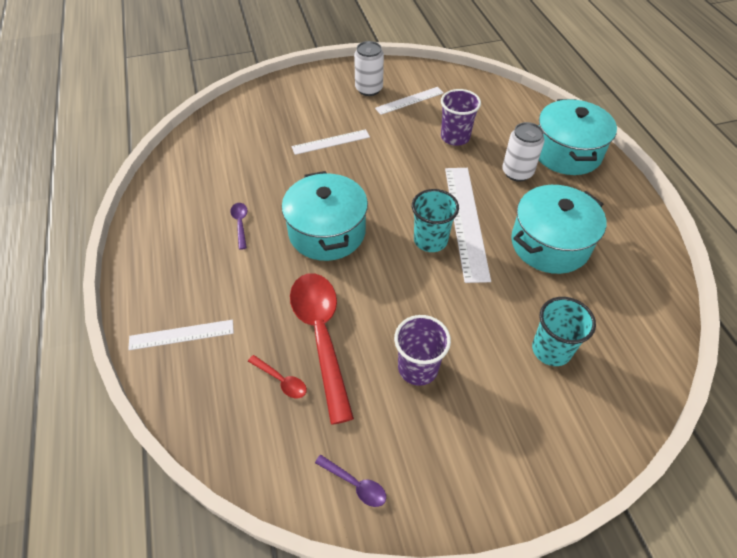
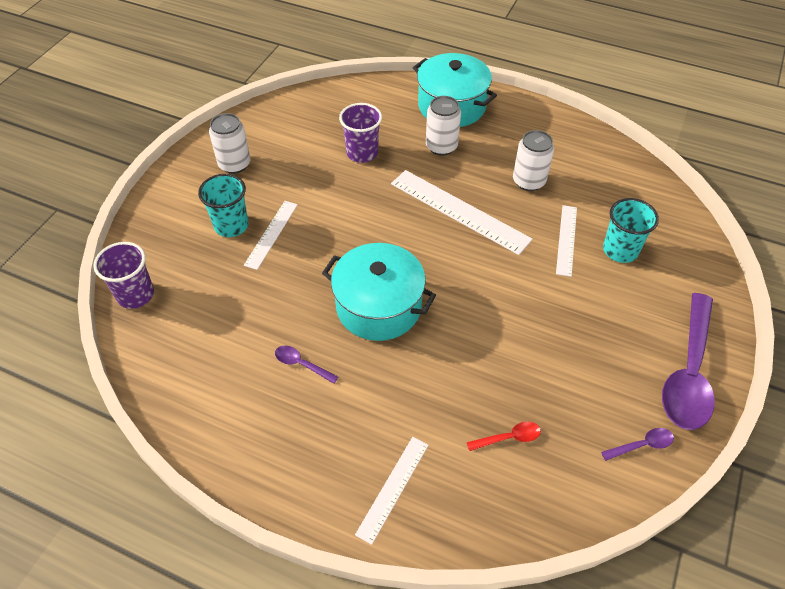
camera: 50 degrees left, 0 degrees up
red spoon [290,273,354,425] -> none
white ruler [375,87,444,115] -> white ruler moved to [556,205,577,277]
purple cup [394,315,451,386] -> purple cup moved to [93,242,154,309]
turquoise cup [412,189,459,252] -> turquoise cup moved to [198,174,248,237]
turquoise pot [511,185,606,274] -> white can [513,130,554,191]
none -> purple spoon [662,293,715,430]

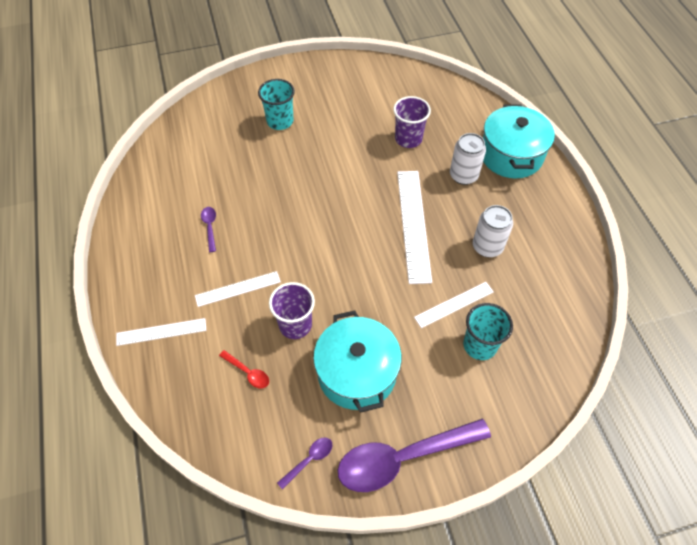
camera: 50 degrees right, 5 degrees up
purple cup [93,242,154,309] -> purple cup moved to [269,282,315,339]
white can [209,113,251,174] -> none
white ruler [244,201,298,270] -> white ruler moved to [195,271,281,307]
turquoise pot [322,243,436,341] -> turquoise pot moved to [313,311,402,413]
purple spoon [601,428,674,461] -> purple spoon turned 75 degrees counterclockwise [277,437,332,489]

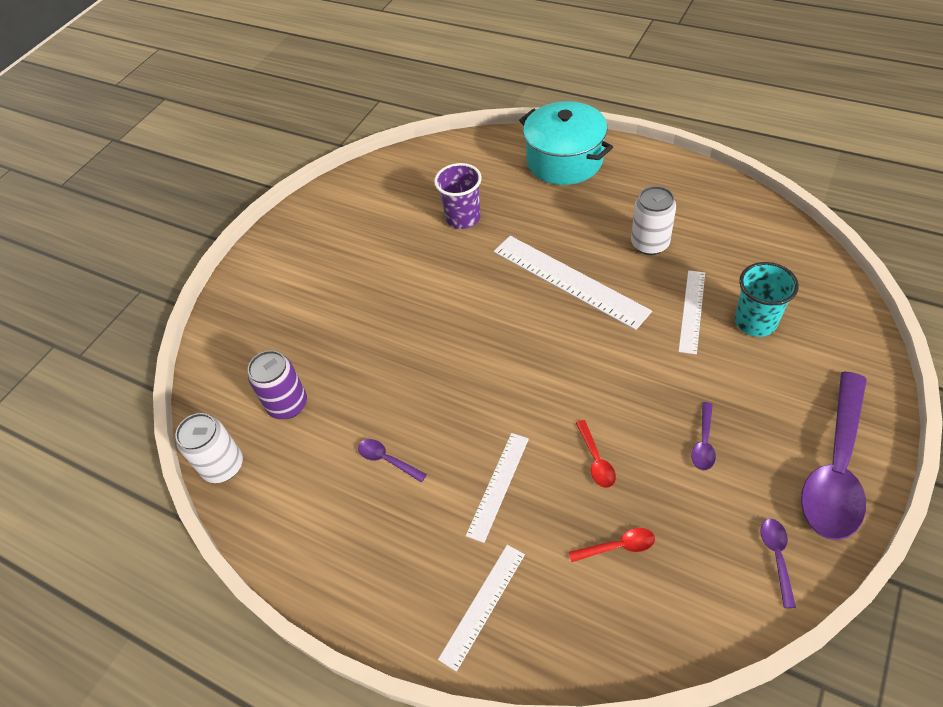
camera: 40 degrees left, 5 degrees down
turquoise cup [258,79,295,130] -> none
purple cup [269,282,315,339] -> red spoon [576,420,616,488]
turquoise pot [313,311,402,413] -> purple spoon [691,402,716,470]
white can [450,133,486,185] -> white can moved to [175,413,243,483]
none -> purple can [248,350,307,419]

